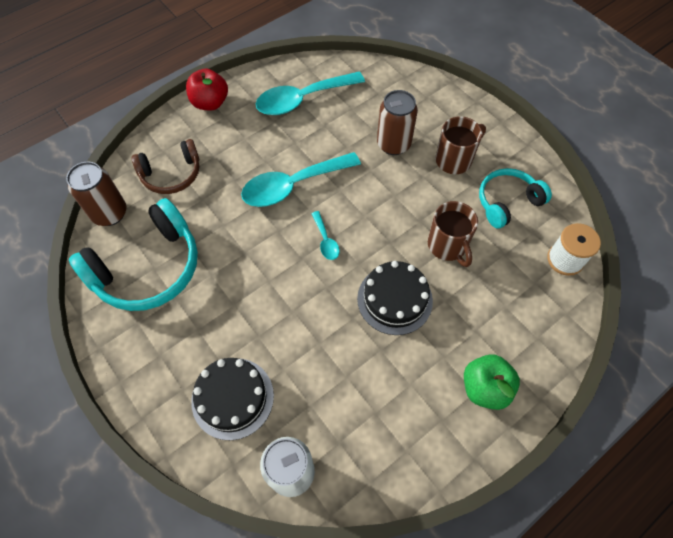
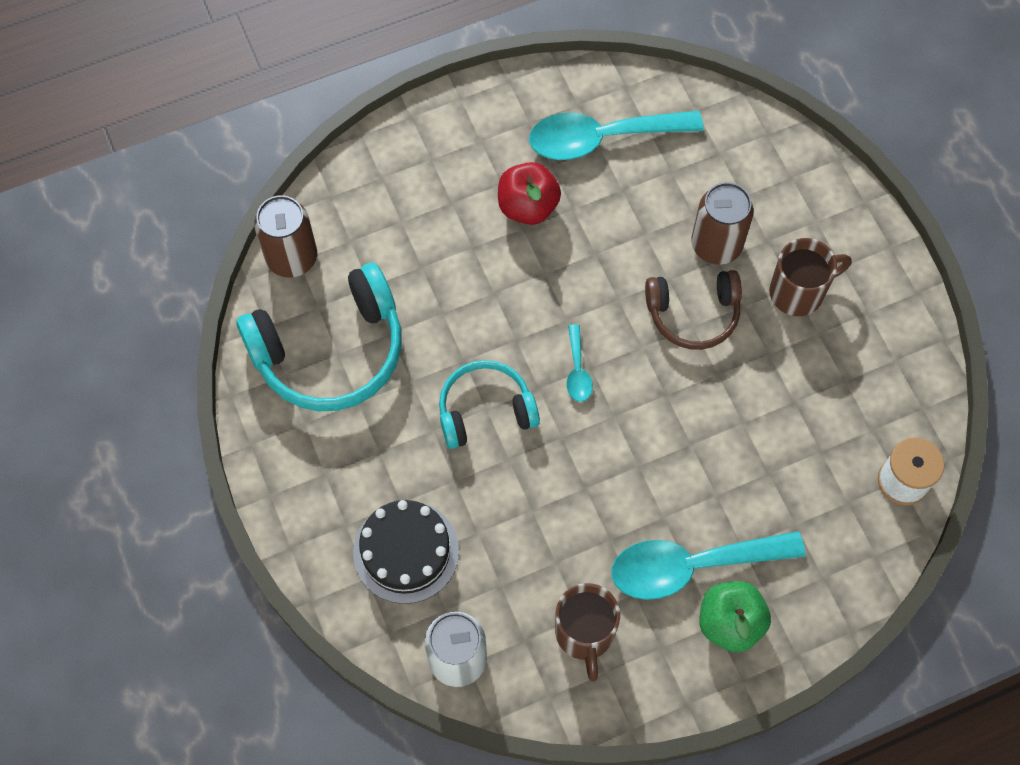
camera: 15 degrees right, 5 degrees up
brown headphones [132,139,199,194] -> brown headphones moved to [645,270,742,350]
red apple [186,68,228,110] -> red apple moved to [498,162,561,225]
turquoise spoon [241,152,361,207] -> turquoise spoon moved to [611,531,805,600]
black cake [357,261,433,335] -> none
brown mug [428,201,478,267] -> brown mug moved to [555,583,620,681]
turquoise headphones [479,168,552,228] -> turquoise headphones moved to [439,360,540,449]

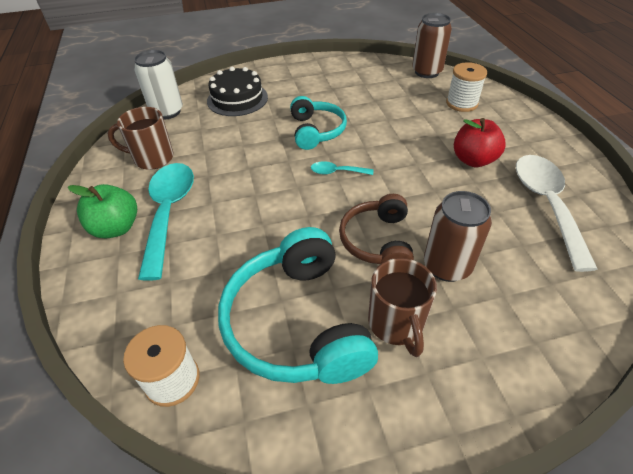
camera: 100 degrees right, 20 degrees down
turquoise headphones [236,263,402,411] -> turquoise headphones moved to [218,227,378,384]
turquoise spoon [529,111,704,160] -> white spoon [516,155,597,272]
none -> white spool [446,62,487,112]

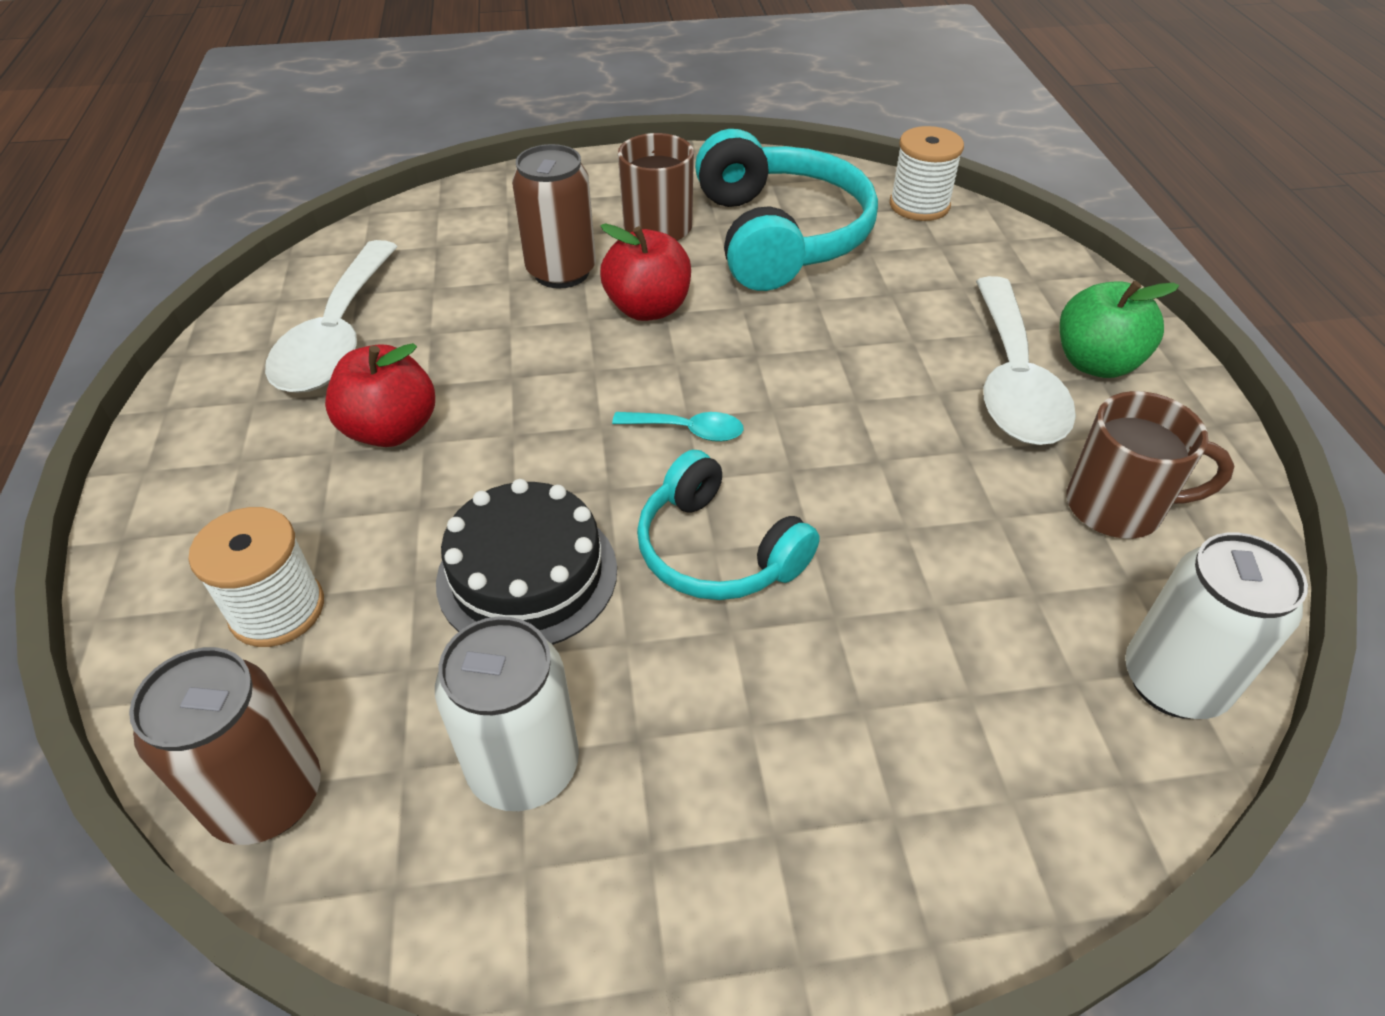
camera: 175 degrees left, 0 degrees up
turquoise spoon [138,163,194,281] -> white spoon [976,276,1076,445]
black cake [207,67,268,116] -> black cake moved to [436,479,617,645]
turquoise headphones [290,96,347,150] -> turquoise headphones turned 45 degrees counterclockwise [637,450,820,600]
brown headphones [339,194,414,264] -> red apple [600,223,691,321]
none -> white can [435,616,579,811]

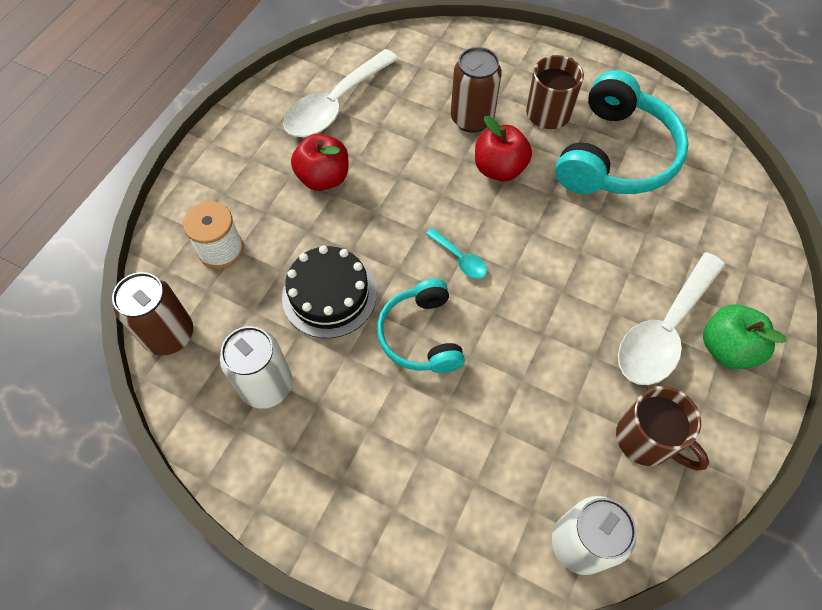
camera: 35 degrees right, 15 degrees up
white spool [890,126,964,221] -> none

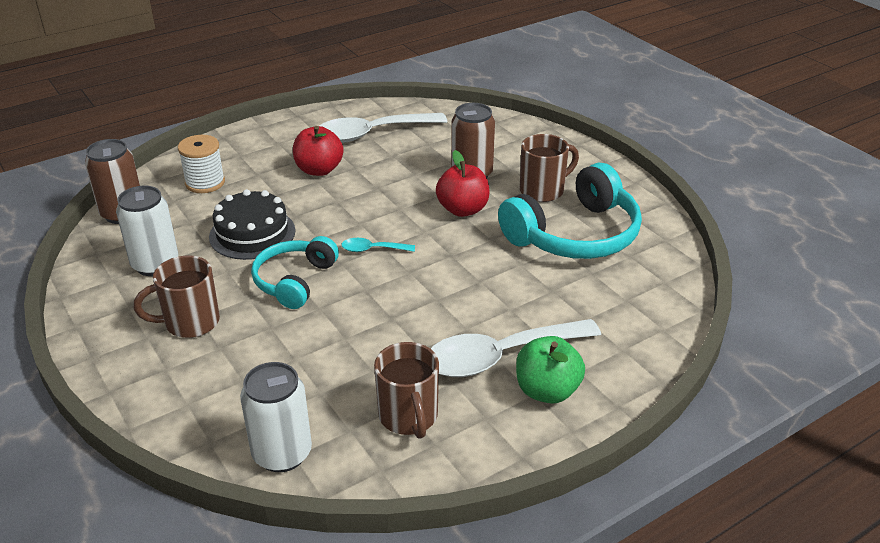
camera: 30 degrees right, 25 degrees down
turquoise spoon [426,228,487,279] -> turquoise spoon turned 105 degrees clockwise [341,238,415,252]
none -> brown mug [134,256,220,338]

